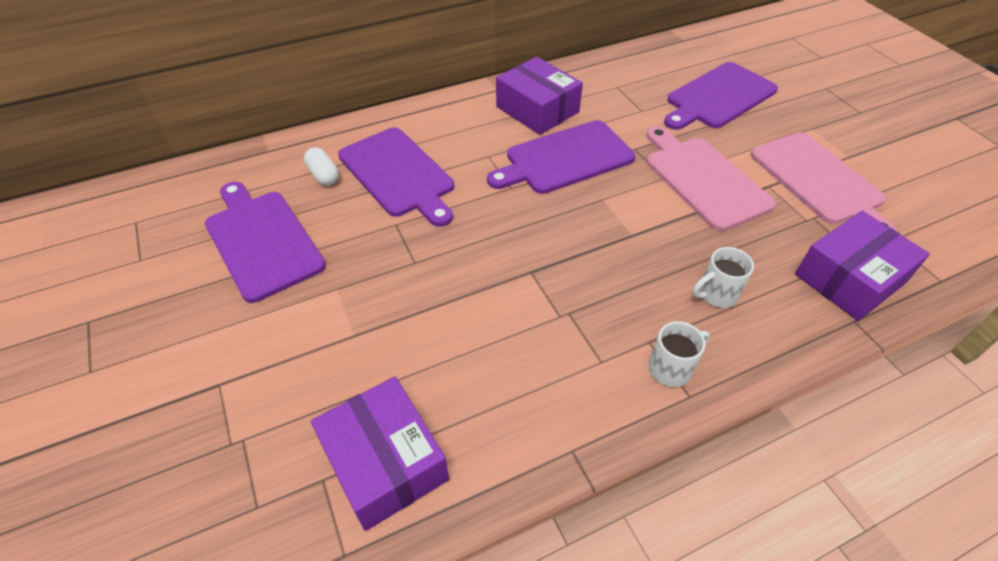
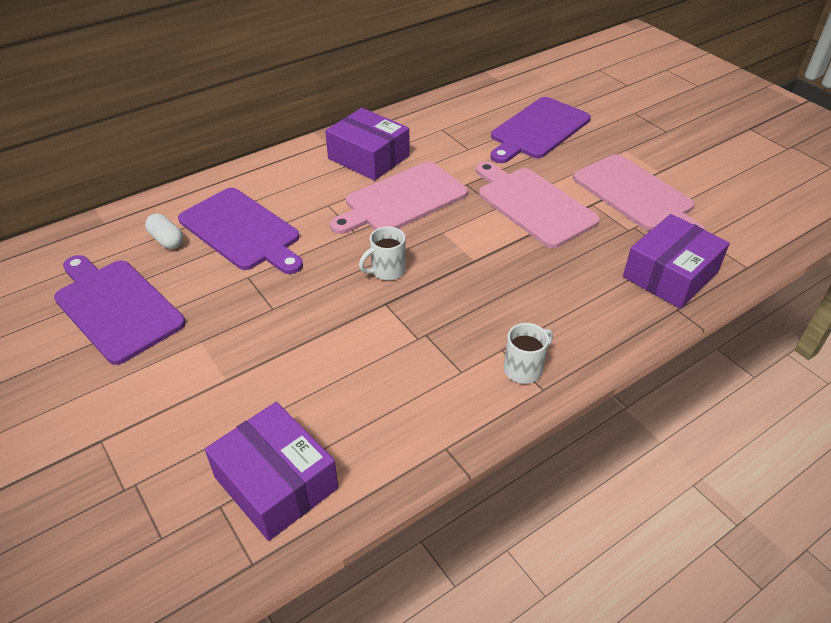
camera: 10 degrees left, 5 degrees down
purple cutting board [487,120,635,194] -> pink cutting board [330,162,468,234]
white mug [693,247,754,308] -> white mug moved to [359,226,406,280]

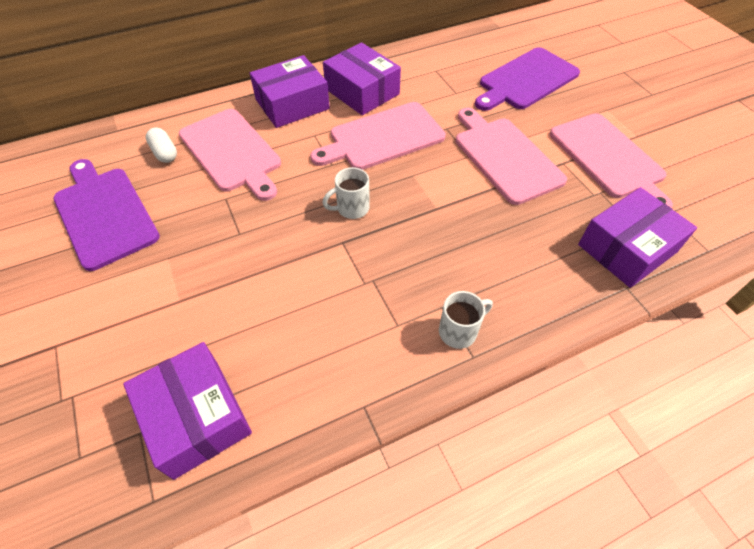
camera: 10 degrees right, 10 degrees up
purple cutting board [178,188,303,274] -> pink cutting board [179,109,281,201]
none -> purple box [250,55,330,128]

